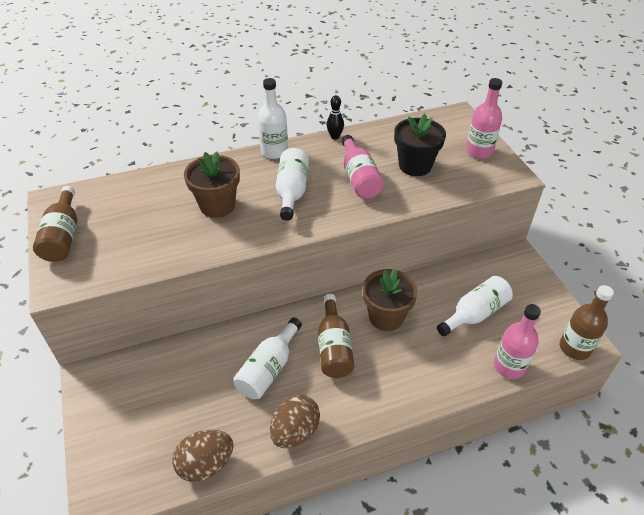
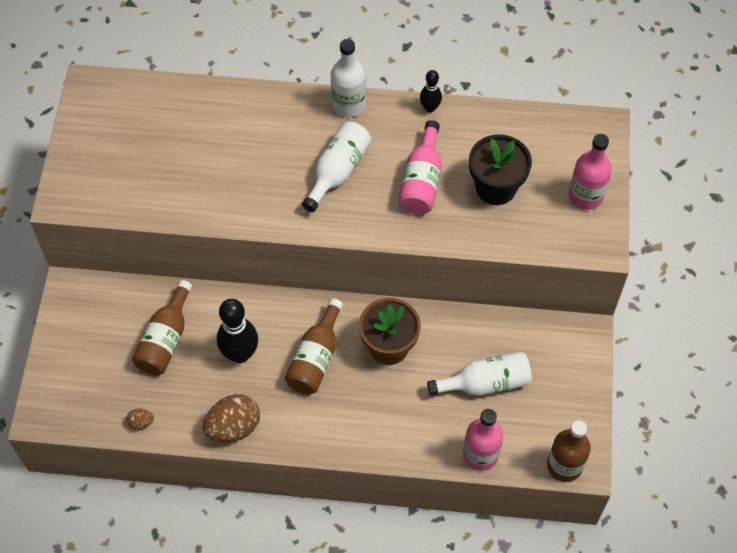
camera: 25 degrees right, 15 degrees up
brown bottle [33,186,77,262] -> brown bottle moved to [132,280,192,375]
brown egg [172,430,233,482] -> brown egg [126,409,154,429], size x0.46
brown flower pot [184,151,240,218] -> none
white bottle [233,317,302,399] -> black bowling pin [217,299,258,363]

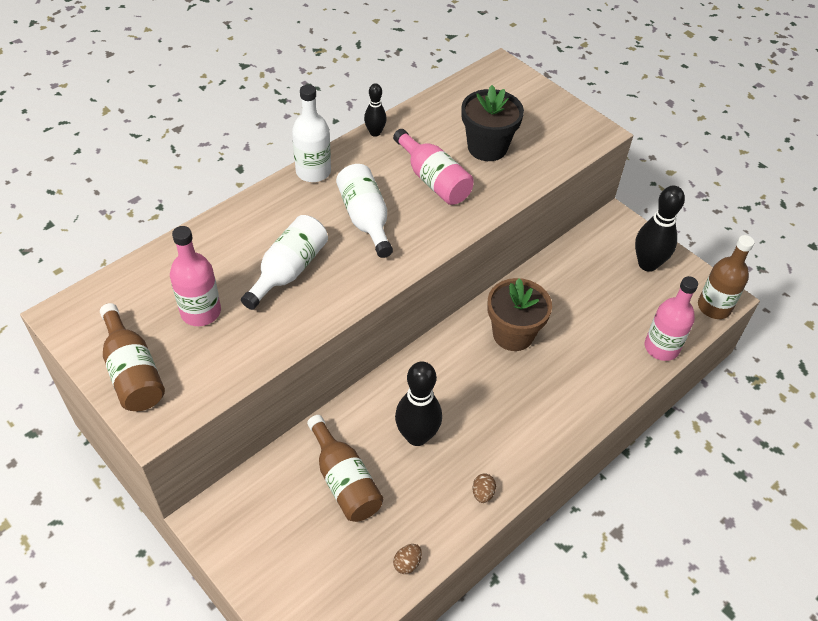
camera: 50 degrees left, 10 degrees down
brown egg [203,394,260,443] -> brown egg [472,473,496,503], size x0.46
brown bottle [285,298,343,394] -> brown bottle moved to [100,303,165,411]
white bottle [427,351,532,396] -> white bottle moved to [241,215,328,310]
pink bottle [569,134,612,210] -> pink bottle moved to [170,226,221,326]
none -> black bowling pin [635,186,685,272]

